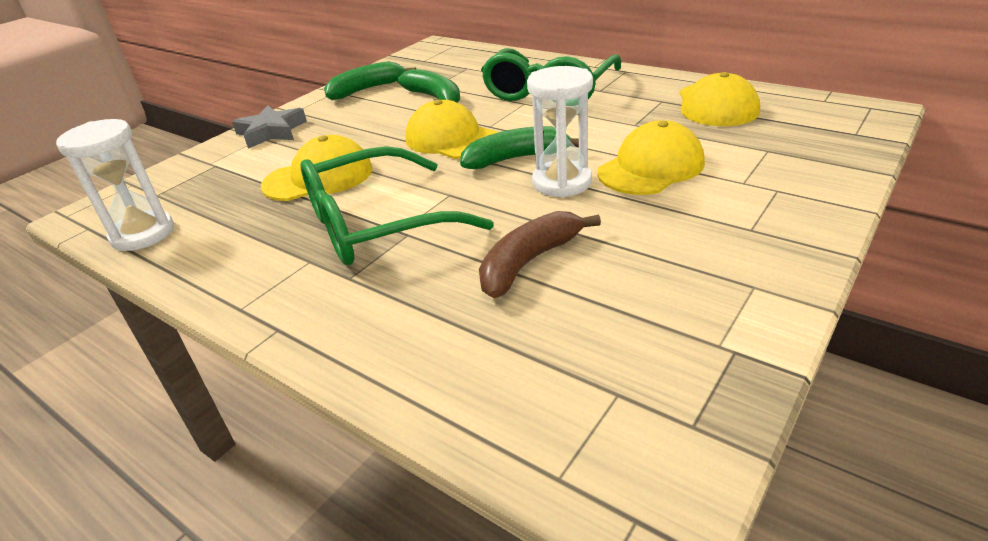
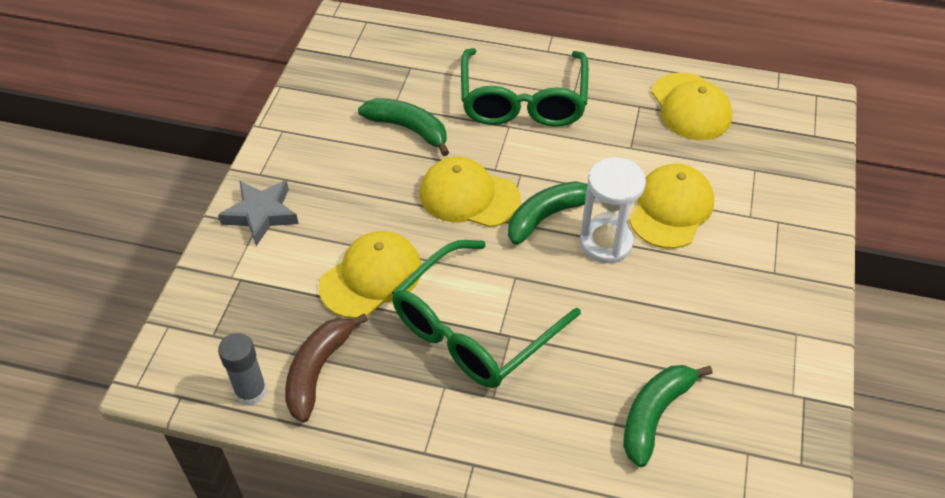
camera: 25 degrees left, 15 degrees up
white hourglass [56,119,174,251] -> grey glue stick [218,333,267,406]
green banana [324,61,416,100] -> green banana moved to [623,365,713,467]
brown banana [479,211,601,298] -> brown banana moved to [285,313,368,422]

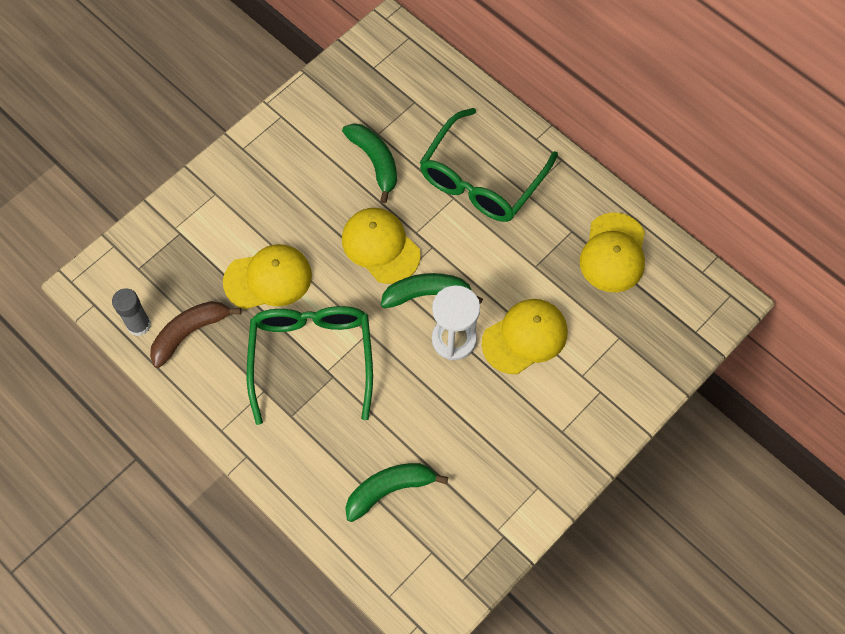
camera: 30 degrees right, 15 degrees up
grey star [218,180,299,246] -> none
green glasses [392,240,581,388] -> green glasses turned 105 degrees clockwise [247,306,373,425]

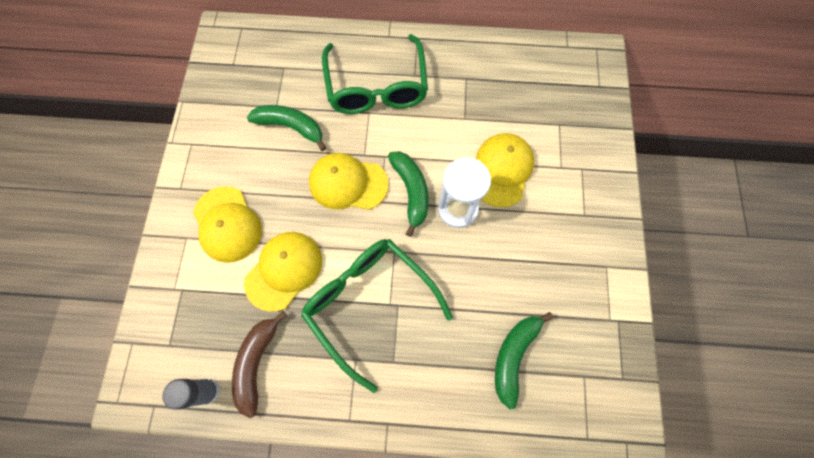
camera: 40 degrees left, 5 degrees up
green banana [381,273,483,308] -> green banana turned 120 degrees clockwise [388,151,429,237]
yellow cap [580,212,645,292] -> yellow cap moved to [193,186,262,263]

